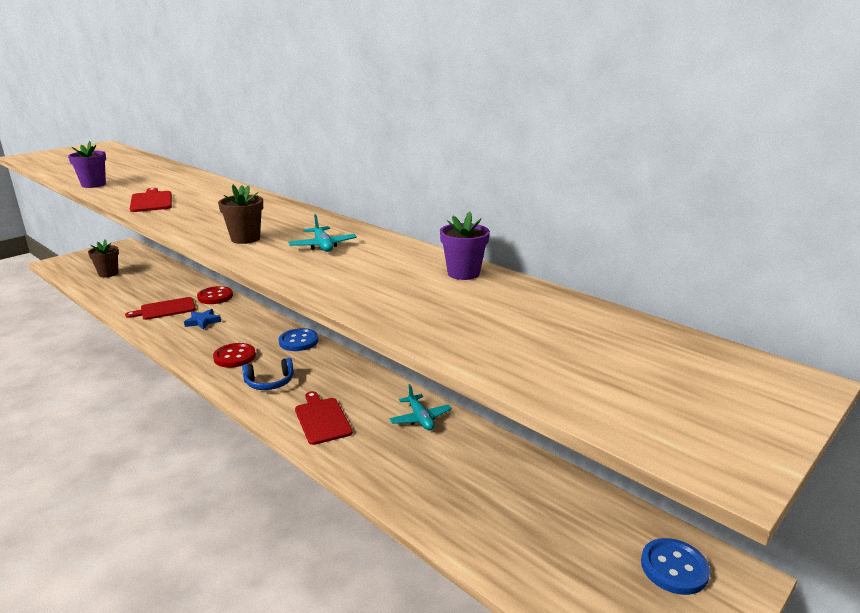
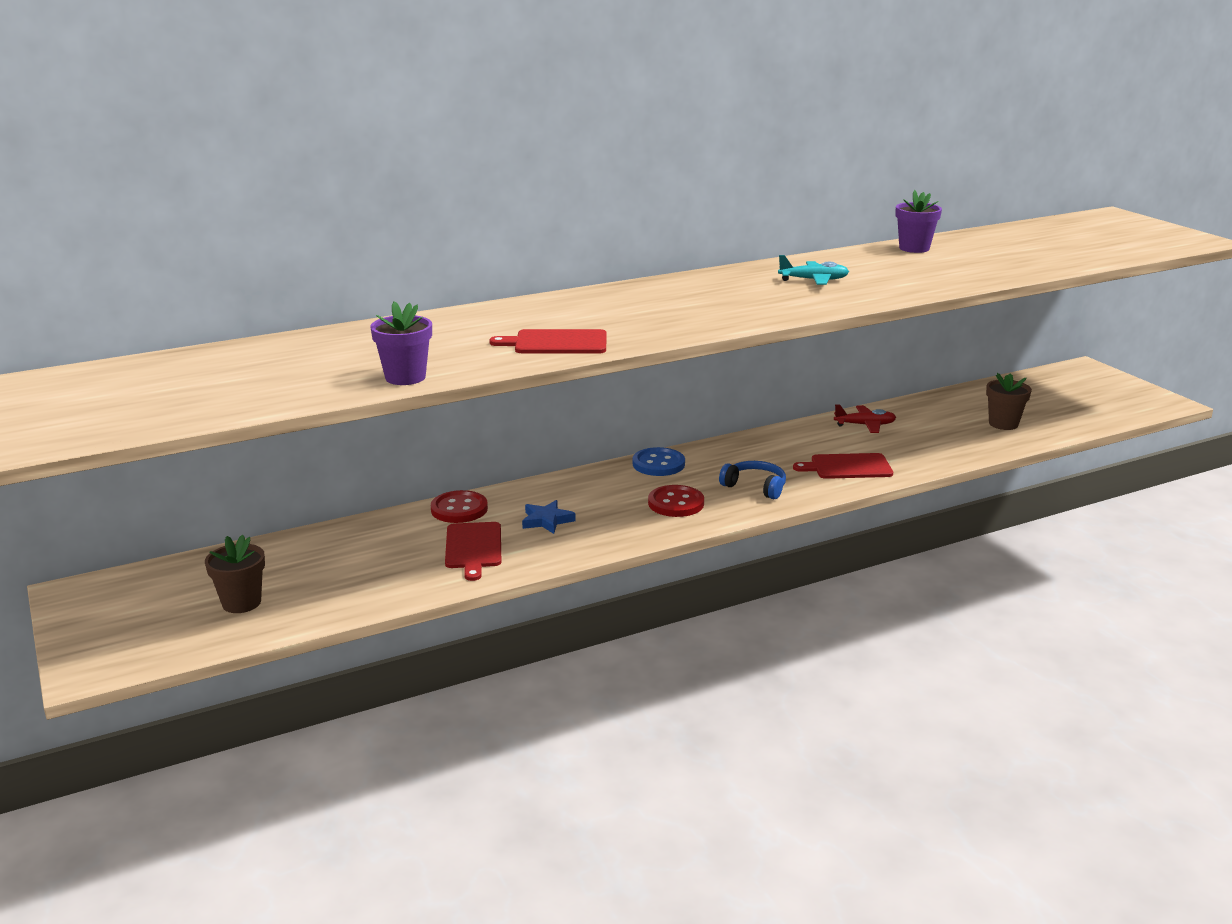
camera: 70 degrees left, 0 degrees up
brown flower pot [218,184,263,244] -> brown flower pot moved to [986,373,1032,430]
blue headphones [242,358,294,390] -> blue headphones turned 60 degrees counterclockwise [719,461,786,499]
turquoise plane [390,384,452,431] -> red plane [834,405,896,433]
blue button [641,538,710,595] -> none

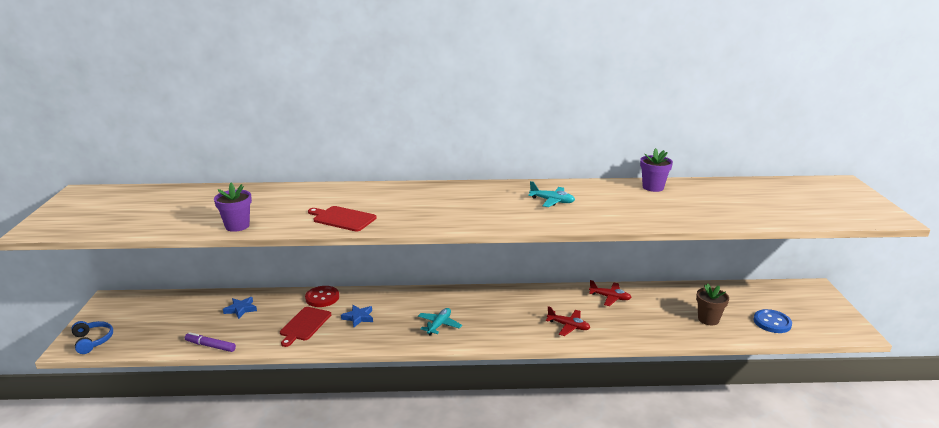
camera: 25 degrees right, 0 degrees up
brown flower pot [205,535,265,613] -> none
blue button [633,447,685,476] -> blue button moved to [754,309,792,333]
red button [648,485,704,517] -> turquoise plane [418,308,462,336]
blue headphones [719,461,786,499] -> blue headphones moved to [71,321,113,354]
red cutting board [793,453,893,479] -> red plane [546,306,590,336]
none -> purple marker [185,332,236,352]
none -> blue star [223,297,257,319]

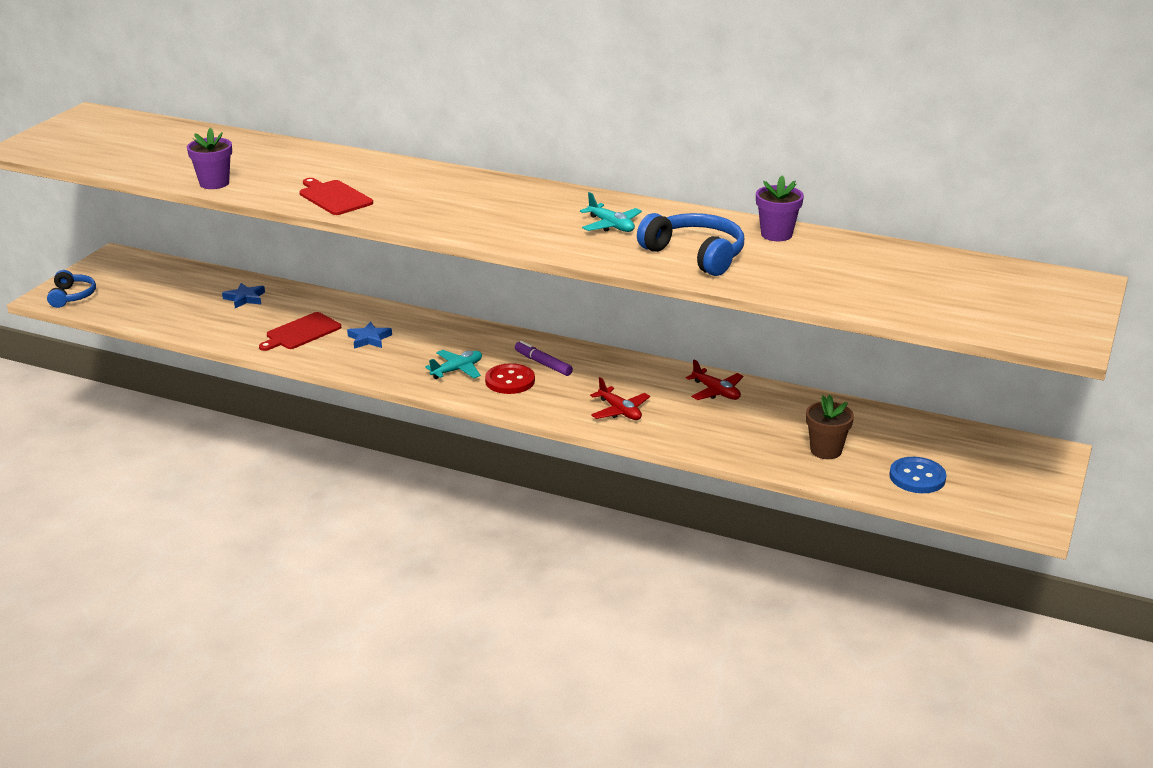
camera: 25 degrees right, 5 degrees up
purple marker [185,332,236,352] -> purple marker moved to [515,341,573,376]
red button [305,286,339,307] -> red button moved to [485,363,535,394]
none -> blue headphones [637,213,744,276]

